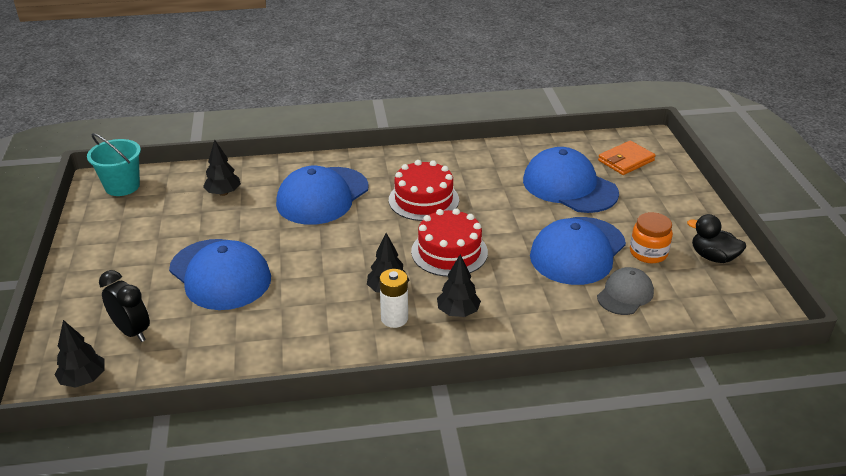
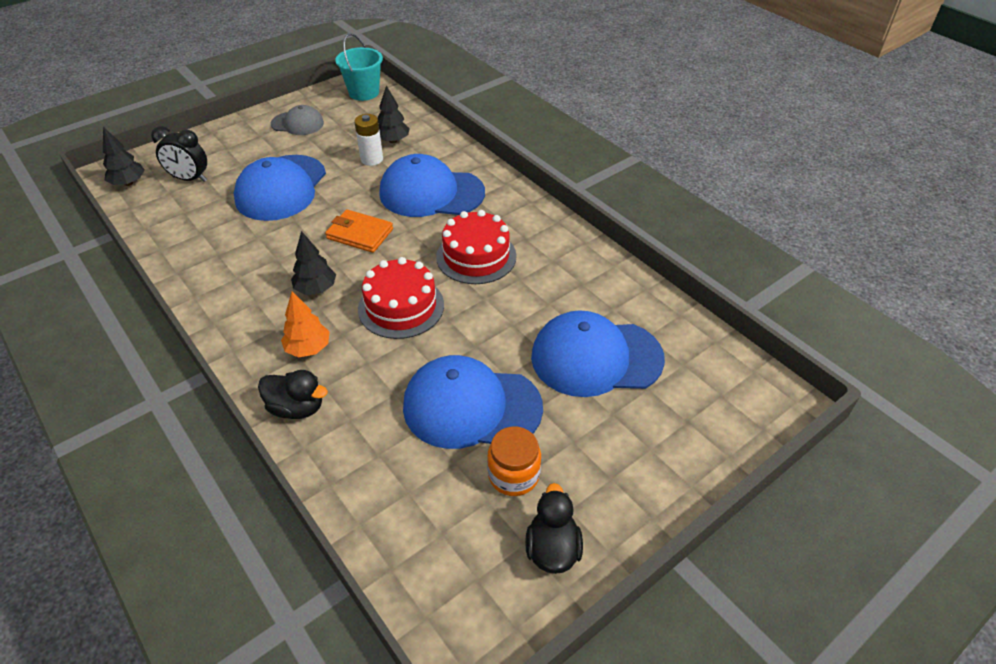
camera: 60 degrees right, 10 degrees up
black clock [99,270,150,342] -> black clock turned 90 degrees clockwise [151,126,207,182]
white battery [379,269,408,328] -> white battery moved to [354,114,383,166]
black tree [437,254,481,317] -> orange tree [281,291,330,357]
blue cap [523,147,619,213] -> blue cap turned 105 degrees counterclockwise [531,310,665,397]
grey cap [597,267,654,315] -> grey cap moved to [271,105,324,135]
orange wallet [598,141,656,175] -> orange wallet moved to [325,209,393,253]
none -> black duck [258,370,328,419]

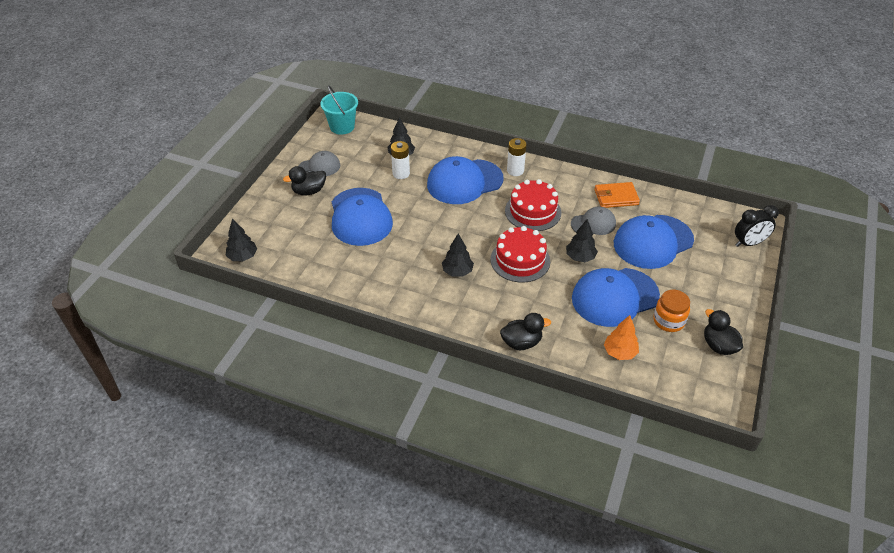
camera: 30 degrees left, 0 degrees up
black clock [151,126,207,182] -> black clock moved to [735,205,779,247]
orange tree [281,291,330,357] -> orange tree moved to [604,315,639,360]
orange wallet [325,209,393,253] -> orange wallet moved to [594,182,640,208]
none -> black duck [283,166,326,195]
none -> white battery [507,138,527,176]
none -> black tree [566,219,598,262]
none -> grey cap [571,206,616,235]

